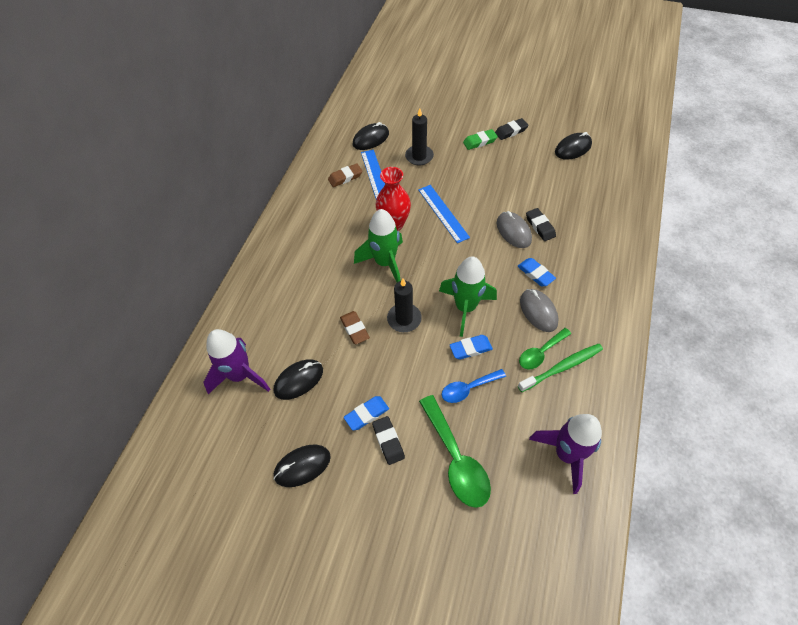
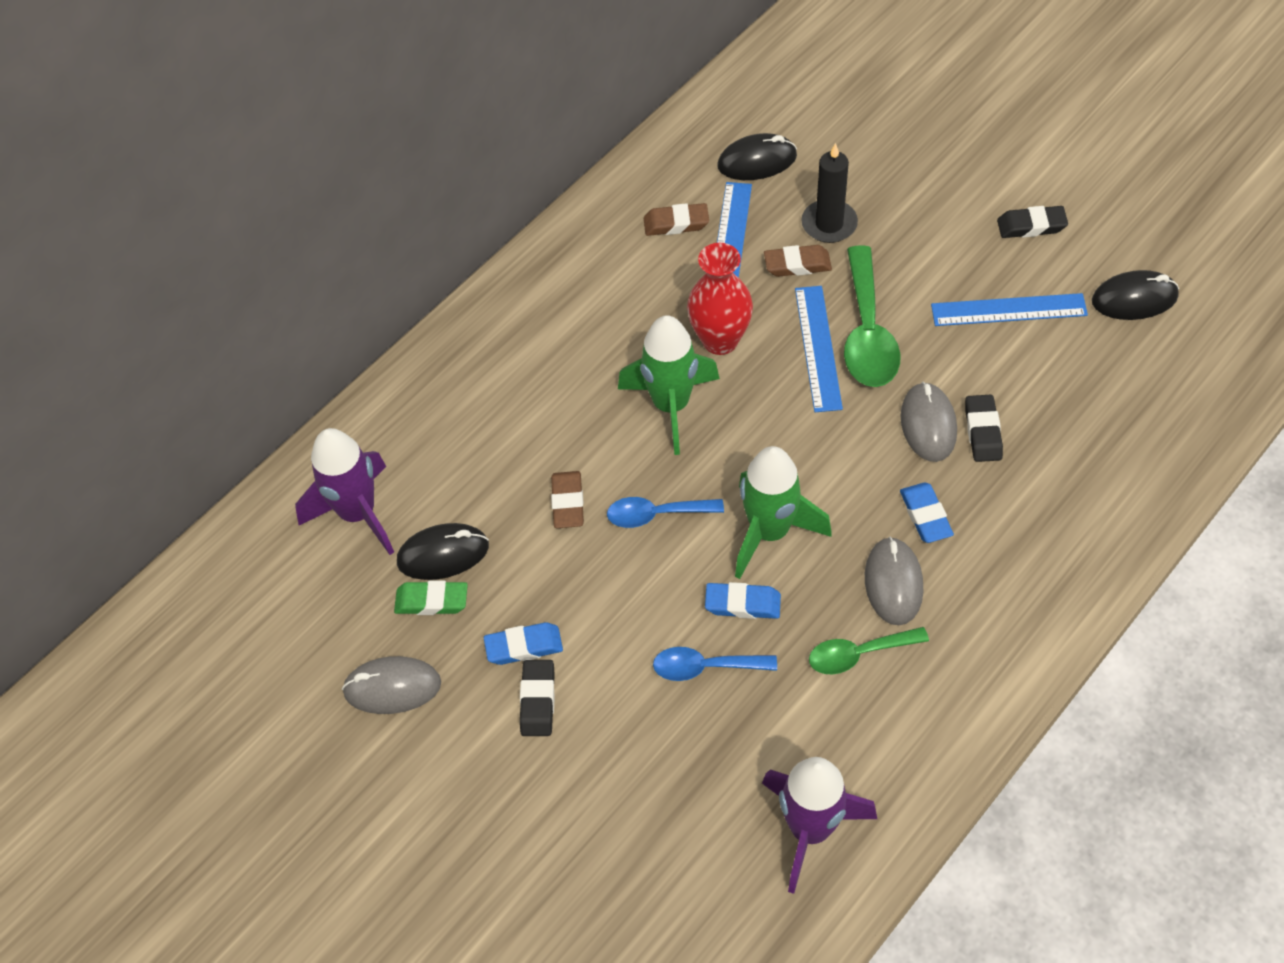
camera: 25 degrees right, 0 degrees up
black mouse [274,444,331,487] -> grey mouse [342,656,441,714]
black candle [387,279,422,332] -> blue spoon [607,497,724,528]
green spoon [419,395,491,508] -> green spoon moved to [844,245,900,387]
green eraser [463,129,498,150] -> green eraser moved to [394,580,468,615]
green toothbrush [518,344,603,392] -> none
none -> brown eraser [764,245,832,277]
none -> blue ruler [931,293,1088,326]

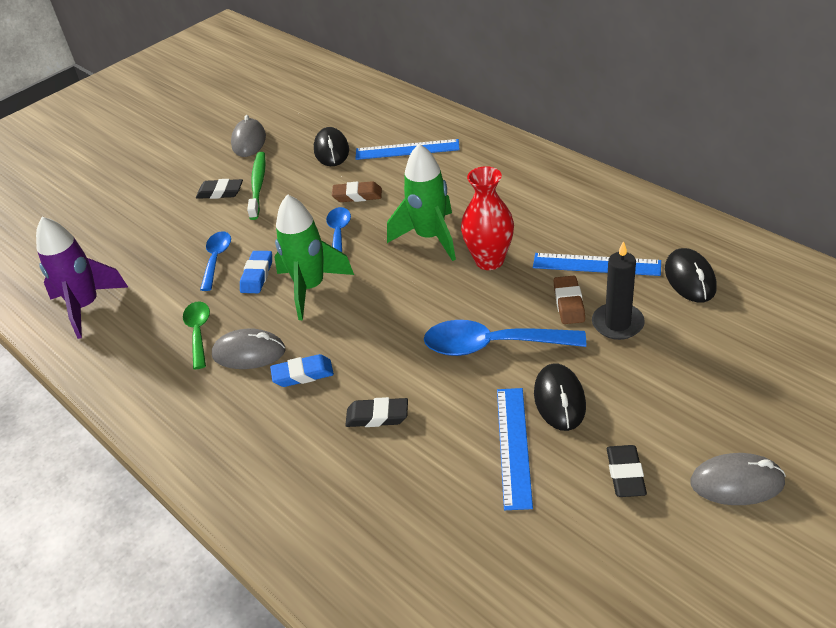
camera: 95 degrees right, 15 degrees down
purple rocket [295,428,394,555] -> none
green eraser [394,580,468,615] -> none
blue eraser [484,623,563,665] -> green toothbrush [247,152,266,220]
brown eraser [644,203,709,236] -> none
blue ruler [795,286,843,412] -> blue ruler moved to [356,139,460,160]
green spoon [844,245,900,387] -> blue spoon [424,320,586,356]
grey mouse [901,382,957,462] -> grey mouse moved to [690,453,786,505]
black mouse [1092,270,1179,320] -> black mouse moved to [534,364,586,431]

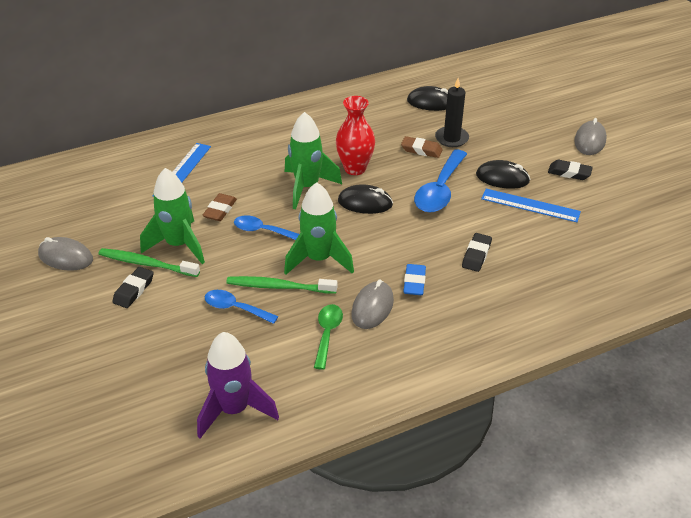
camera: 75 degrees left, 0 degrees up
green spoon [183,301,210,369] -> green spoon turned 90 degrees clockwise [314,304,343,370]
blue eraser [240,251,272,293] -> green toothbrush [226,276,337,294]
black mouse [314,127,349,166] -> black mouse moved to [338,184,393,214]
blue ruler [533,253,661,276] -> none
none -> green rocket [140,168,205,264]

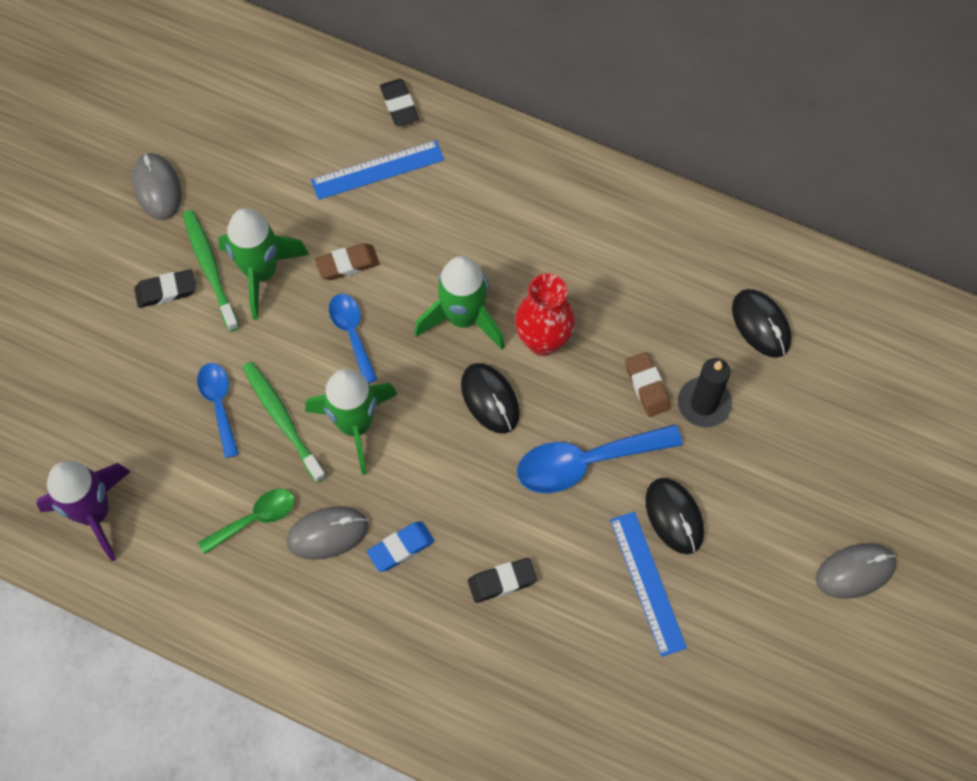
camera: 50 degrees right, 25 degrees up
black eraser [548,160,593,180] -> black eraser moved to [380,79,419,126]

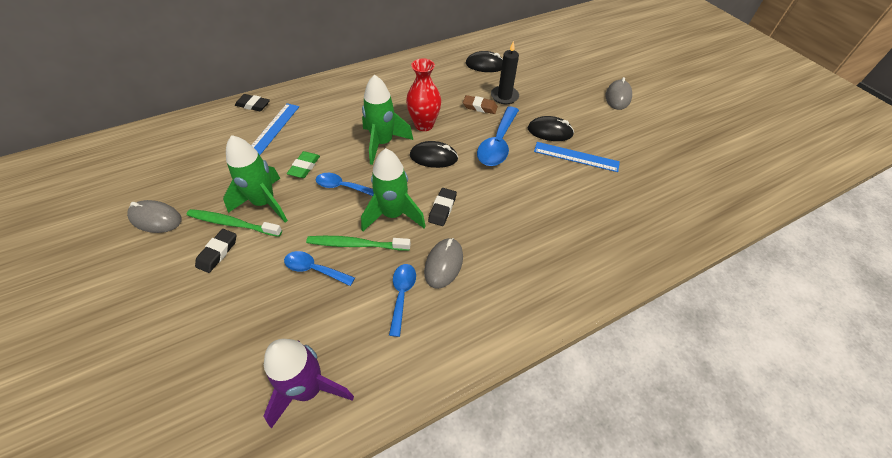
camera: 55 degrees left, 15 degrees down
green spoon [198,489,295,554] -> blue spoon [389,264,416,337]
brown eraser [315,243,379,280] -> green eraser [287,151,320,178]
blue eraser [367,521,435,572] -> none
black eraser [468,558,537,603] -> black eraser moved to [428,188,457,226]

